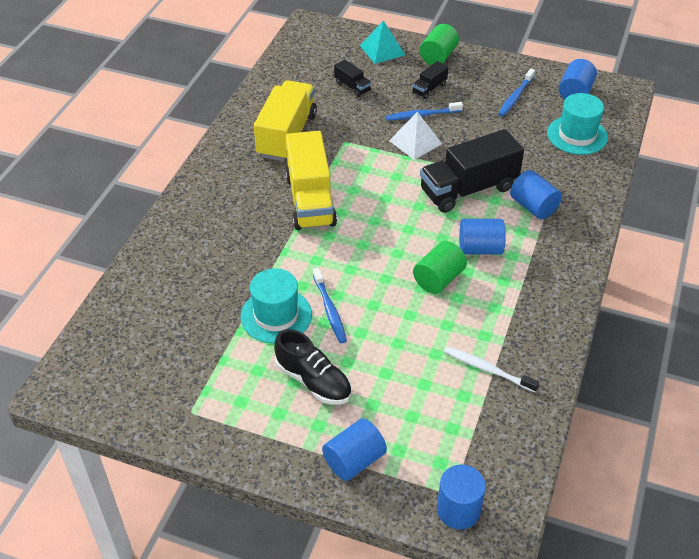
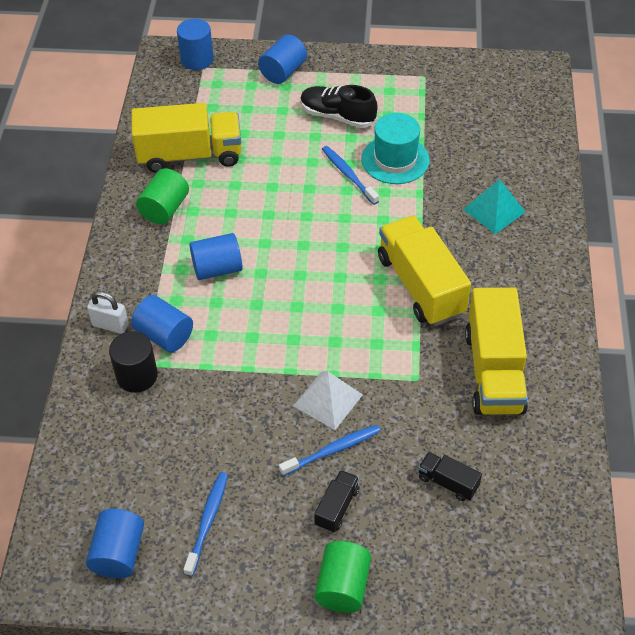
camera: 165 degrees right, 5 degrees up
turquoise pyramid [360,20,405,64] -> turquoise pyramid moved to [463,179,525,234]
green cylinder [413,241,467,294] -> green cylinder moved to [136,168,189,224]
black truck [420,129,524,213] -> none
white toothbrush [444,346,539,392] -> yellow truck [131,103,241,173]
turquoise hat [547,93,608,155] -> none
none -> white padlock [87,291,129,334]
none -> black cylinder [109,331,158,393]

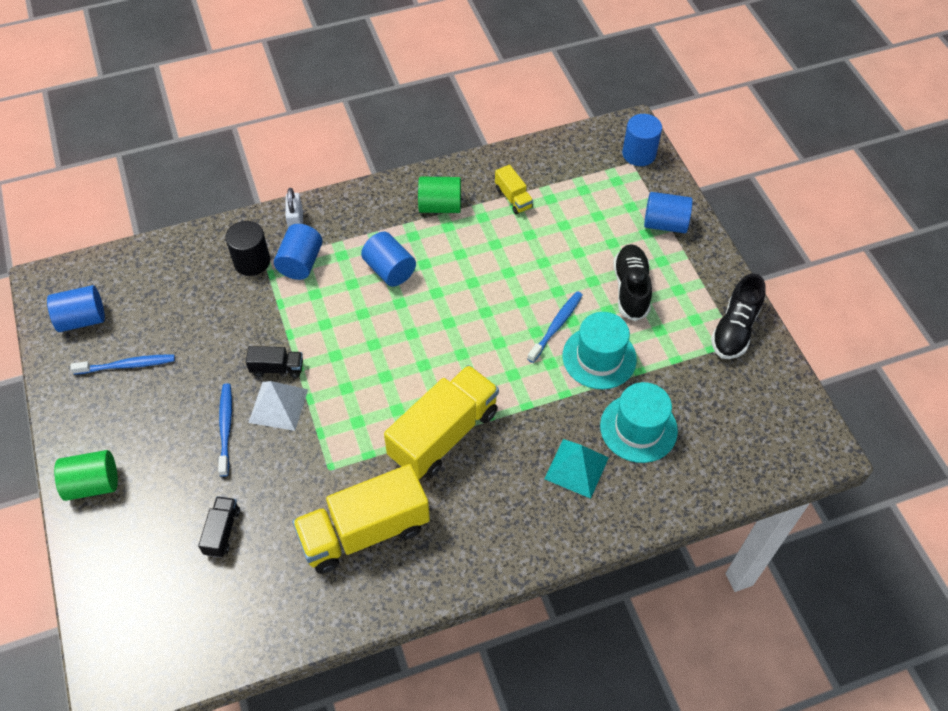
camera: 65 degrees right, 5 degrees up
yellow truck [131,103,241,173] -> yellow truck [495,165,533,214], size x0.46
blue toothbrush [279,425,381,476] -> blue toothbrush turned 135 degrees counterclockwise [218,383,232,477]
black truck [314,470,359,533] -> black truck moved to [246,346,303,378]
none -> turquoise hat [600,382,678,463]
none -> black shoe [711,273,766,359]

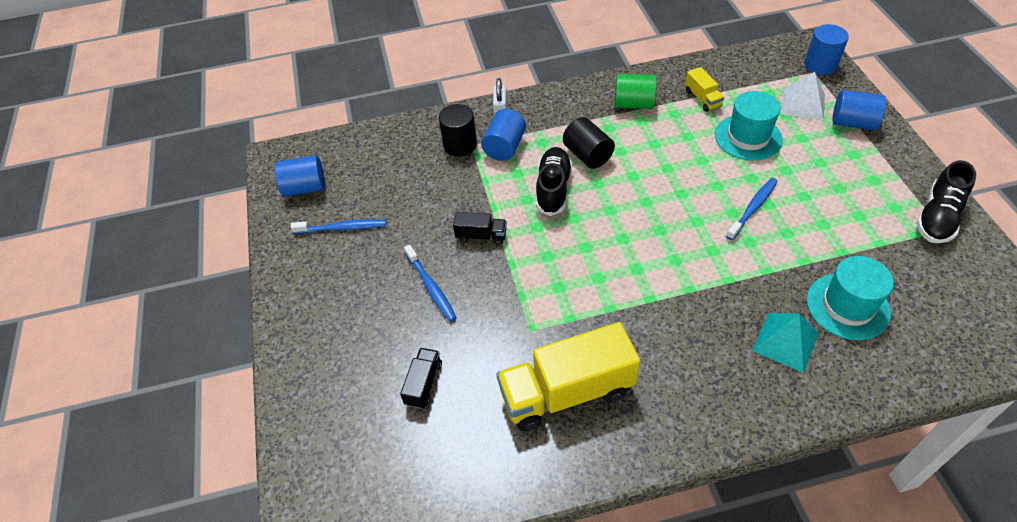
camera: 10 degrees right, 5 degrees down
green cylinder [54,450,118,501] -> none
blue toothbrush [218,383,232,477] -> blue toothbrush turned 150 degrees clockwise [404,245,456,322]
white pyramid [248,381,308,431] -> white pyramid moved to [781,72,825,121]
blue cylinder [361,232,416,287] -> black cylinder [563,117,615,169]
yellow truck [384,365,499,479] -> none
turquoise hat [563,312,637,389] -> turquoise hat moved to [715,91,783,161]
black shoe [613,244,652,321] -> black shoe moved to [536,147,572,216]

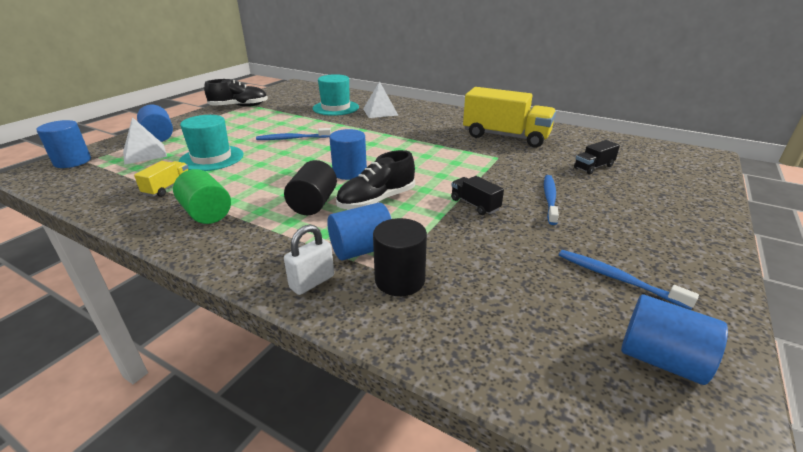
camera: 140 degrees left, 20 degrees down
turquoise pyramid [752,313,819,373] -> white pyramid [363,82,399,118]
none -> blue cylinder [330,129,367,180]

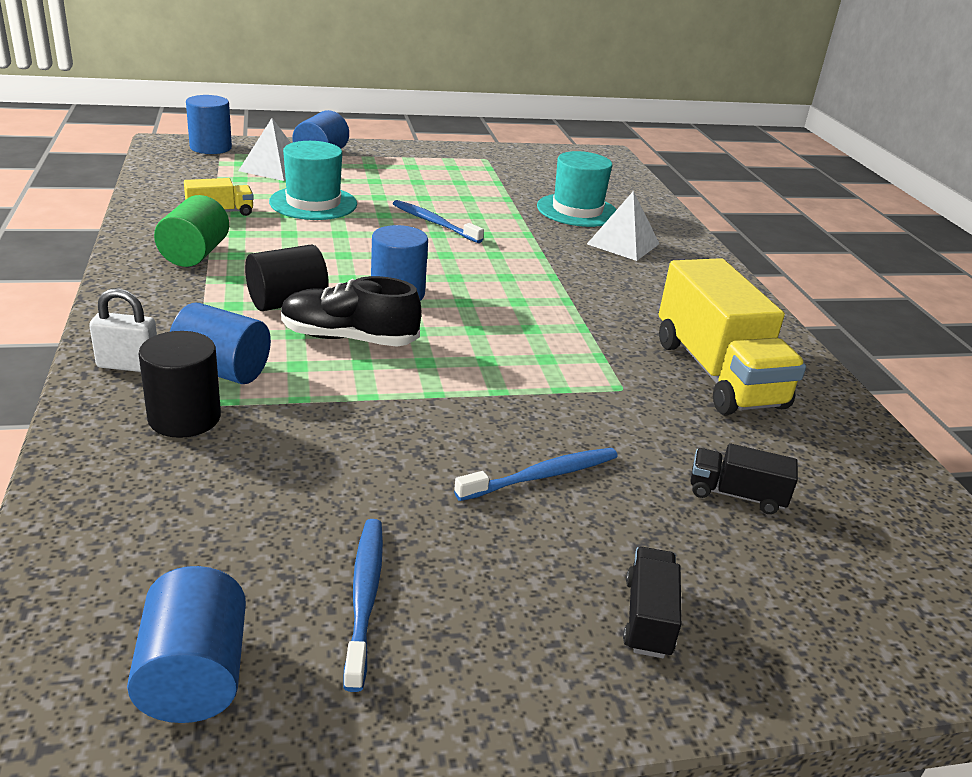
camera: 45 degrees right, 0 degrees up
black shoe [204,79,268,107] -> none
black truck [451,176,504,215] -> black truck moved to [623,547,682,658]

